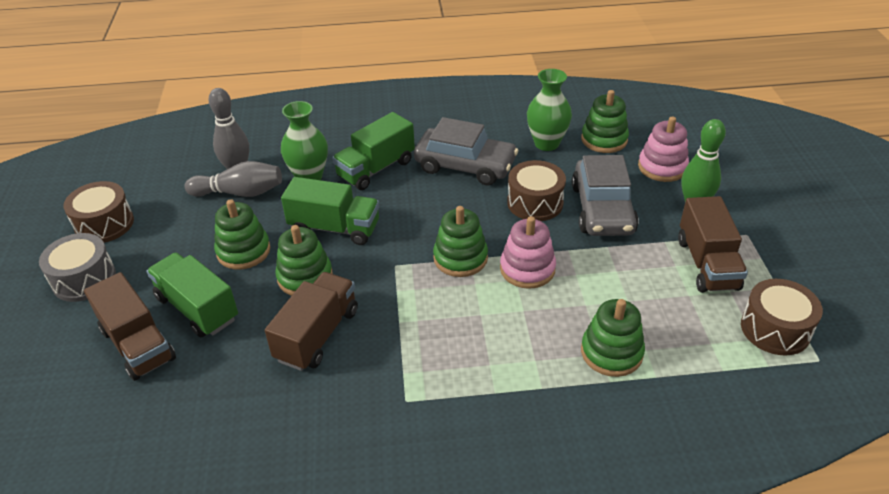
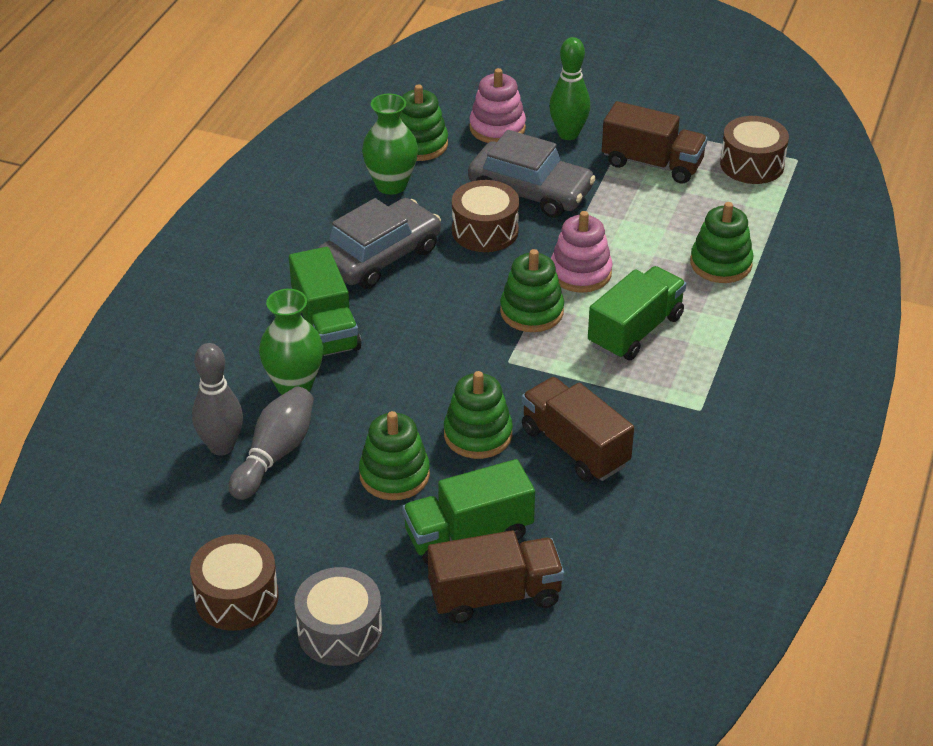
camera: 65 degrees left, 0 degrees up
green truck [281,177,380,245] -> green truck moved to [588,266,686,360]

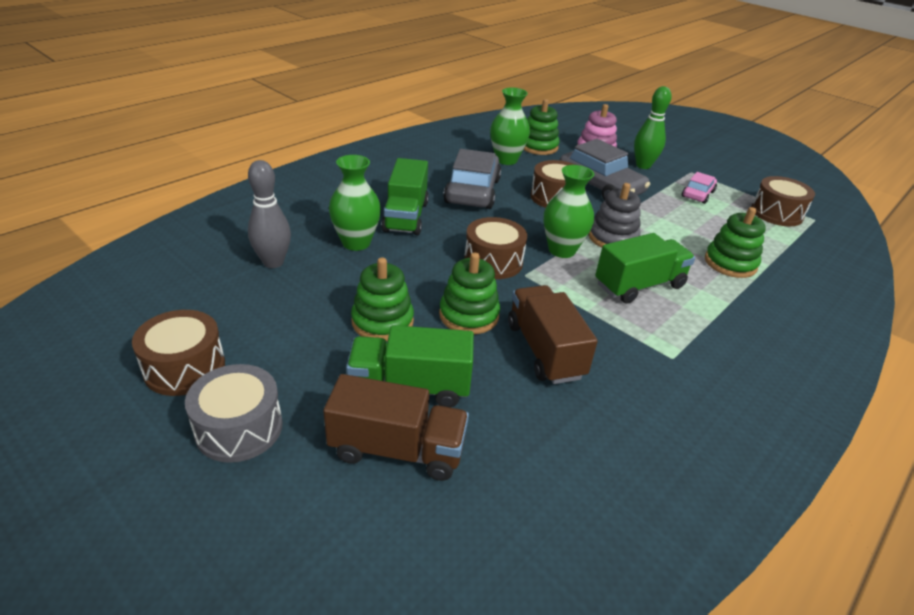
camera: 20 degrees right, 5 degrees down
grey bowling pin [229,387,314,500] -> none
grey car [318,198,441,289] -> grey car turned 60 degrees counterclockwise [443,149,501,209]
green stacking toy [500,249,564,332] -> green vase [544,165,594,258]
pink stacking toy [551,211,612,293] -> grey stacking toy [589,183,641,248]
brown truck [602,101,708,184] -> pink car [682,172,717,204]
none -> brown drum [464,217,527,279]

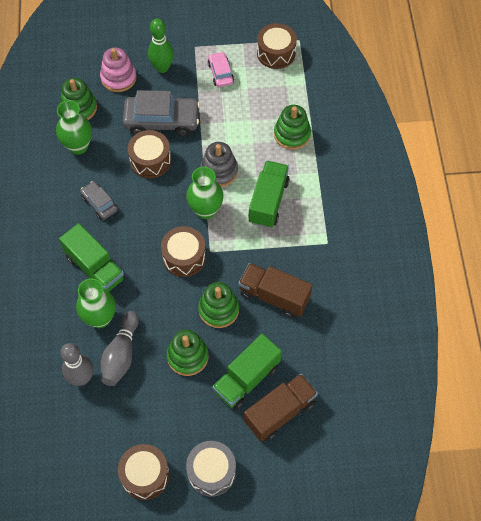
camera: 45 degrees left, 25 degrees up
grey car [443,149,501,209] -> grey car [80,181,118,220], size x0.54
none -> grey bowling pin [101,311,139,386]

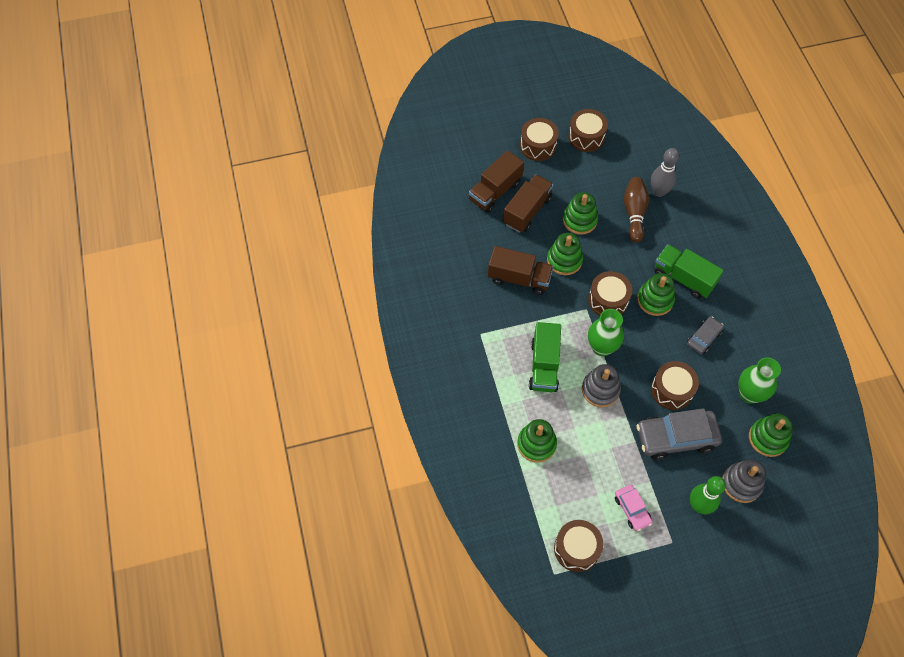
camera: 170 degrees right, 0 degrees up
green vase [76,278,116,328] -> none
grey car [80,181,118,220] -> grey car turned 90 degrees counterclockwise [687,317,724,354]
pink stacking toy [100,48,136,92] -> grey stacking toy [722,459,766,503]
grey bowling pin [101,311,139,386] -> brown bowling pin [624,177,649,242]
grey drum [186,441,236,497] -> brown drum [520,118,559,161]
green truck [212,334,282,410] -> brown truck [503,174,554,232]
none -> green stacking toy [637,273,675,316]

